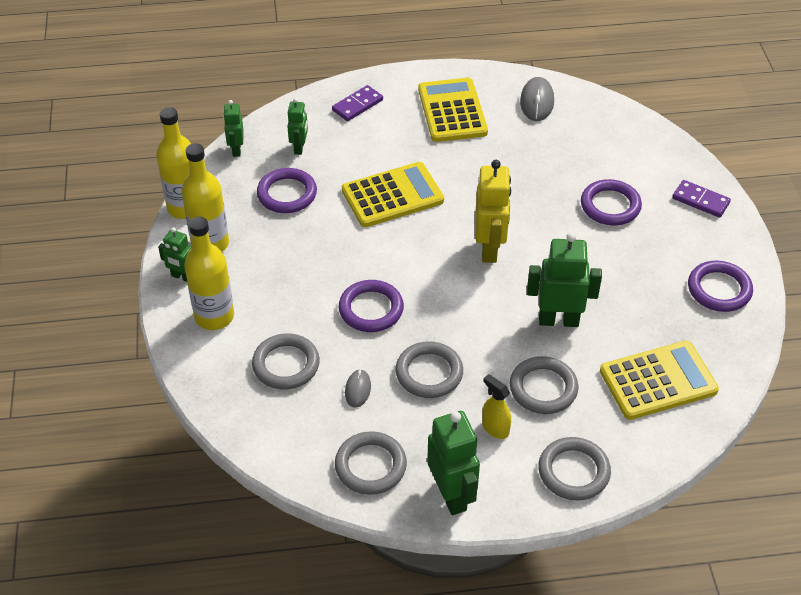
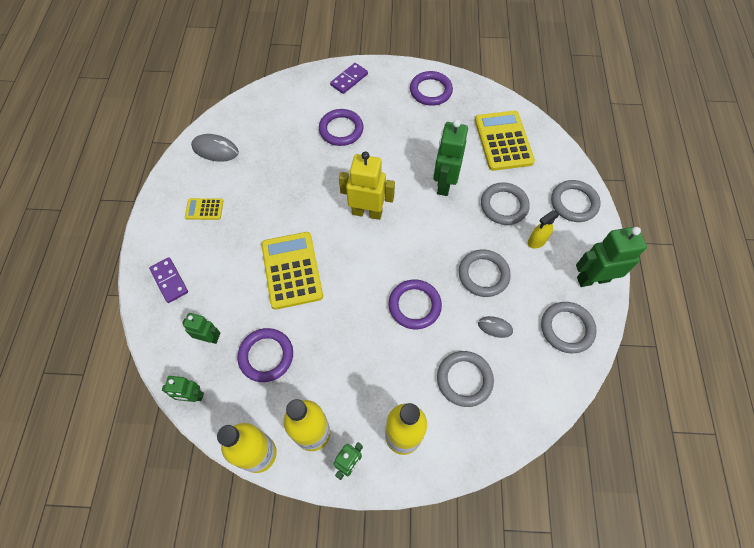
camera: 80 degrees left, 15 degrees up
yellow calculator [418,78,488,142] -> yellow calculator [185,198,223,220], size x0.49

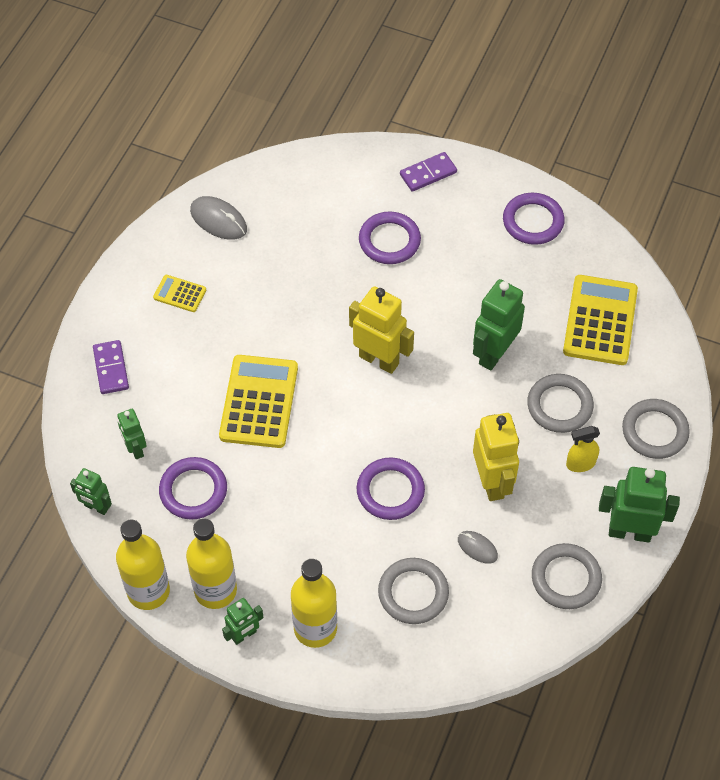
camera: 20 degrees right, 5 degrees down
green robot [182,313,221,344] -> green robot turned 150 degrees counterclockwise [117,409,147,459]
grey ring [459,250,511,297] -> yellow robot [473,413,519,501]

